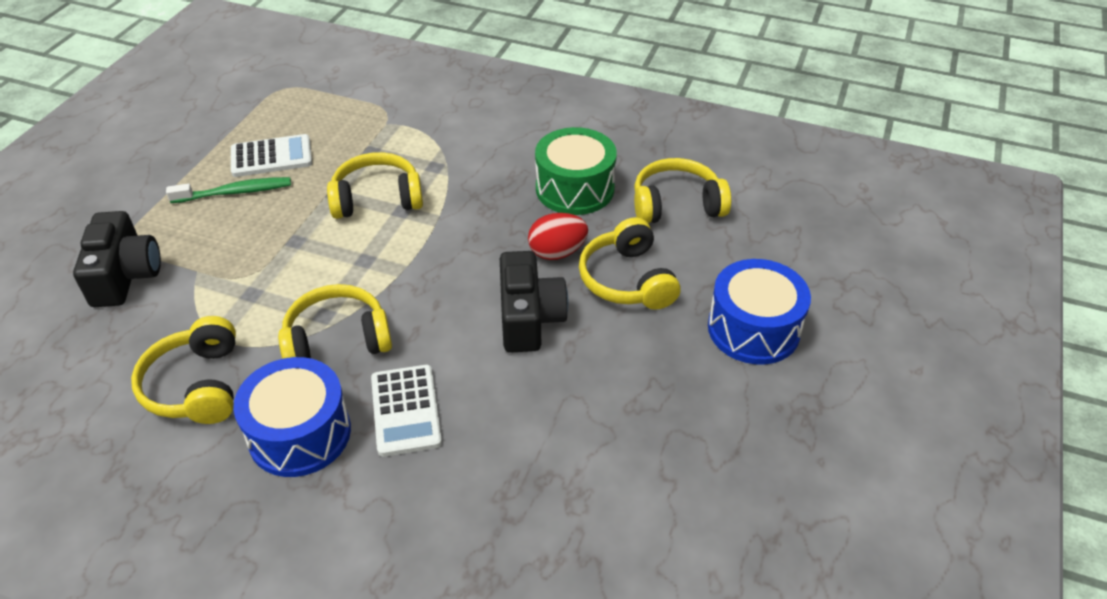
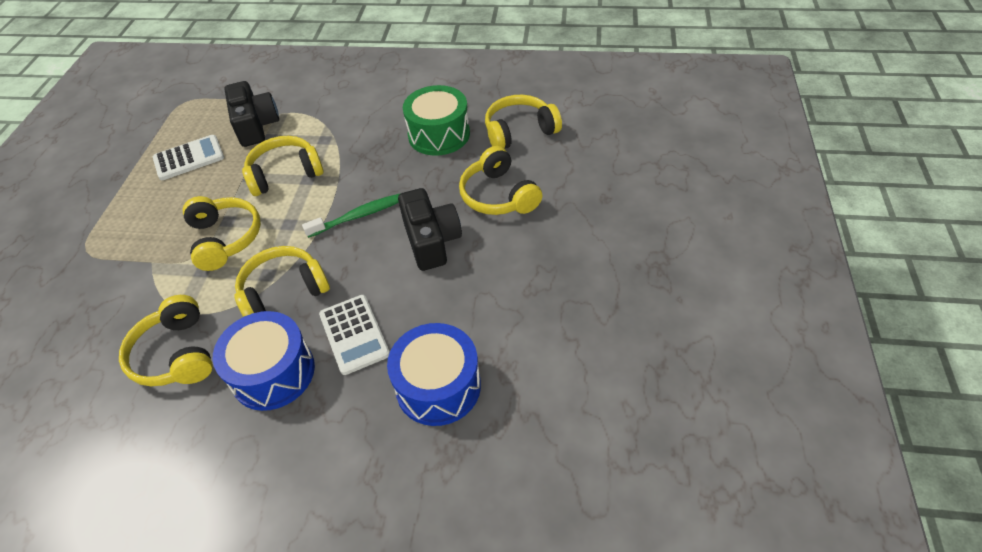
camera: 10 degrees left, 5 degrees up
black camera [73,211,161,307] -> black camera moved to [224,81,279,147]
green toothbrush [166,177,291,203] -> green toothbrush moved to [302,193,401,238]
red egg [528,213,588,260] -> none
blue drum [708,259,811,365] -> blue drum moved to [387,323,481,426]
none -> yellow headphones [183,196,261,271]

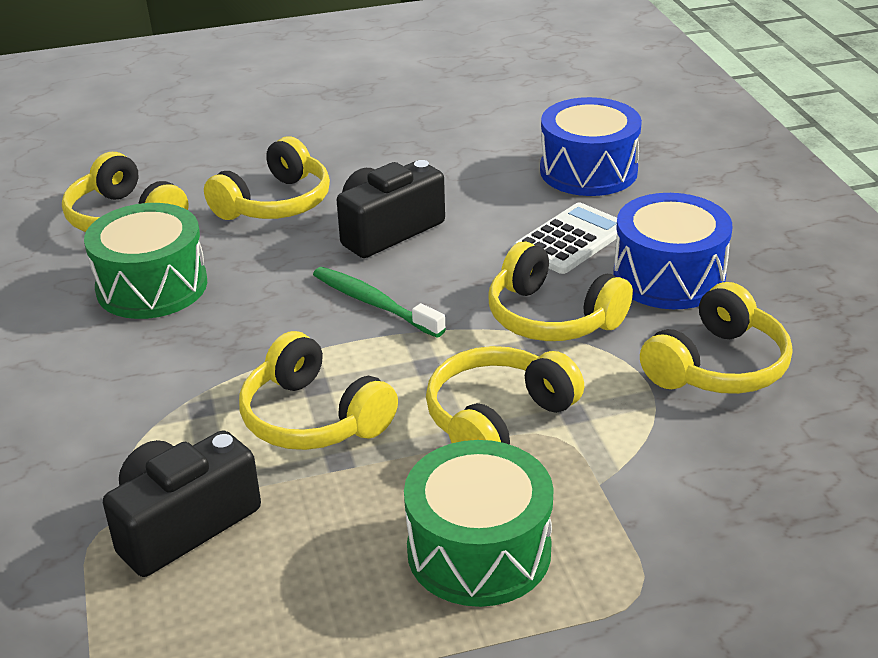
camera: 115 degrees left, 15 degrees down
white calculator [153,135,224,180] -> none
none -> green drum [404,440,554,607]

